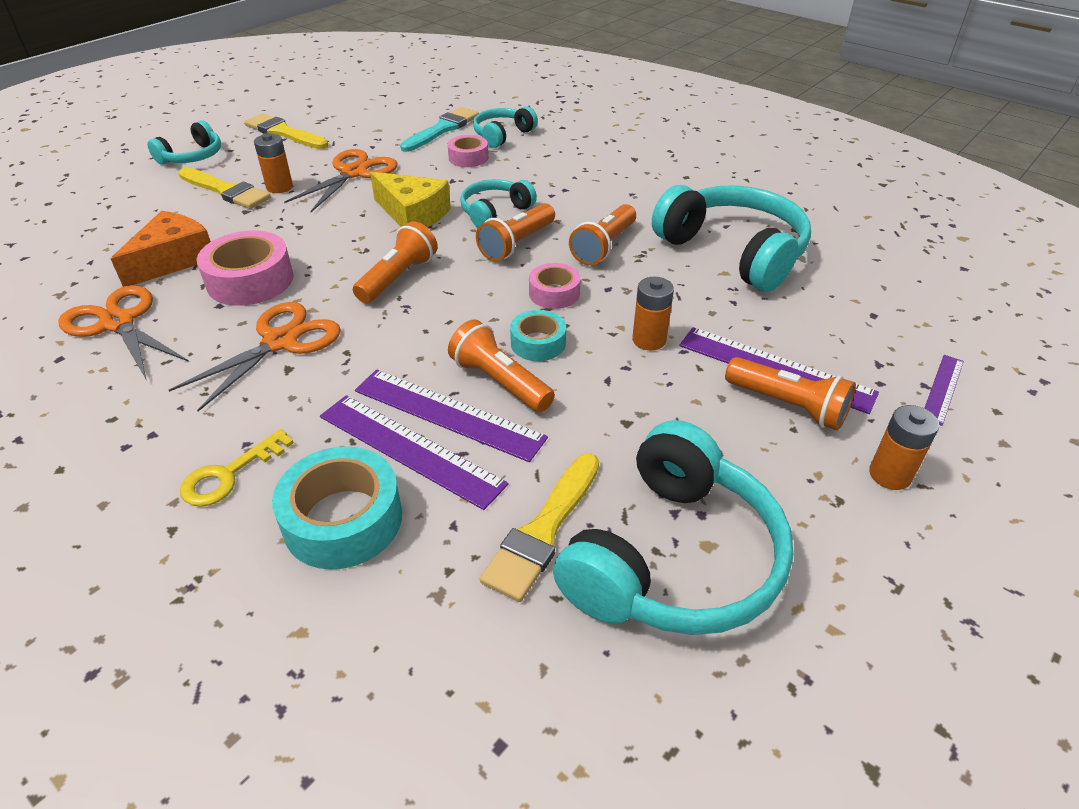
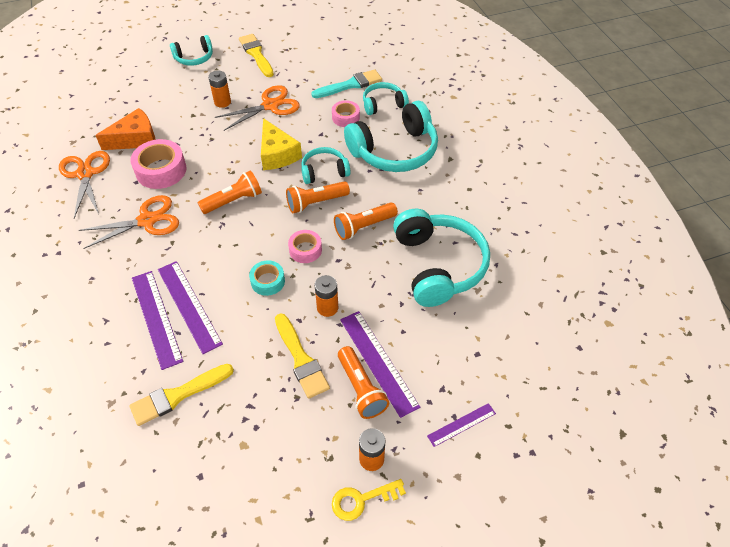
camera: 30 degrees right, 10 degrees up
yellow brush [178,167,271,209] -> yellow brush moved to [275,313,330,399]
yellow key [180,429,294,507] -> yellow key moved to [332,479,406,521]
turquoise tape [272,446,402,570] -> none
orange flashlight [448,320,555,412] -> none
turquoise headphones [553,420,793,635] -> turquoise headphones moved to [344,101,438,172]

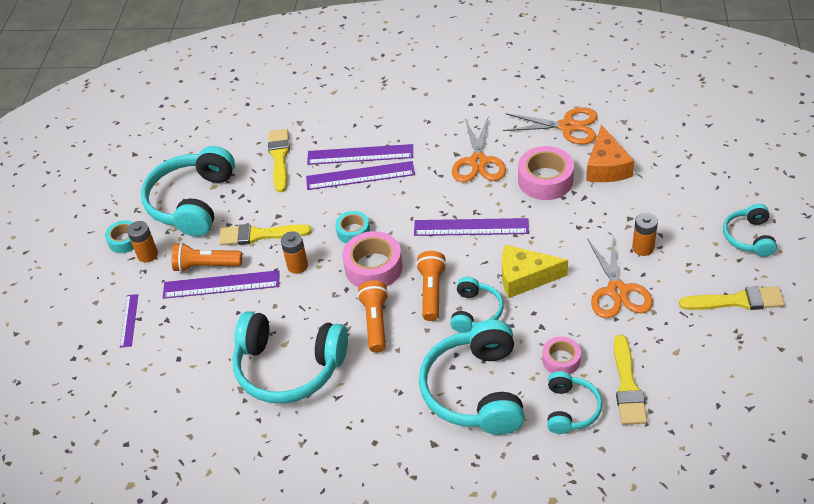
camera: 120 degrees right, 5 degrees down
orange flashlight [198,170,262,214] -> purple ruler [414,218,529,236]
pink tape [288,230,322,263] -> pink tape [342,231,403,288], size x1.68
turquoise brush [311,69,382,98] -> yellow brush [614,335,647,425]
yellow key [332,479,406,521] -> turquoise tape [105,220,134,253]
none -> turquoise headphones [141,146,235,237]

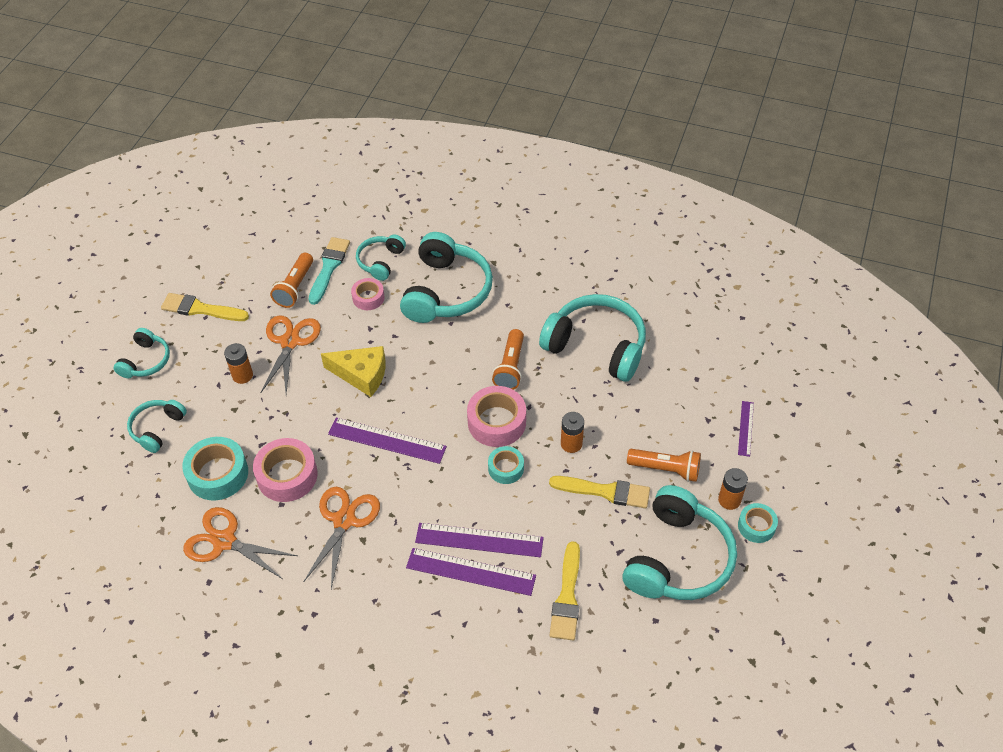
camera: 170 degrees left, 5 degrees up
purple ruler [163,270,280,299] -> none
orange flashlight [416,251,447,321] -> orange flashlight moved to [270,253,313,308]
turquoise headphones [450,277,504,333] -> turquoise headphones moved to [127,400,187,453]
orange cheese [586,125,634,182] -> turquoise tape [182,437,248,500]
yellow brush [614,335,647,425] -> turquoise brush [308,237,350,305]

